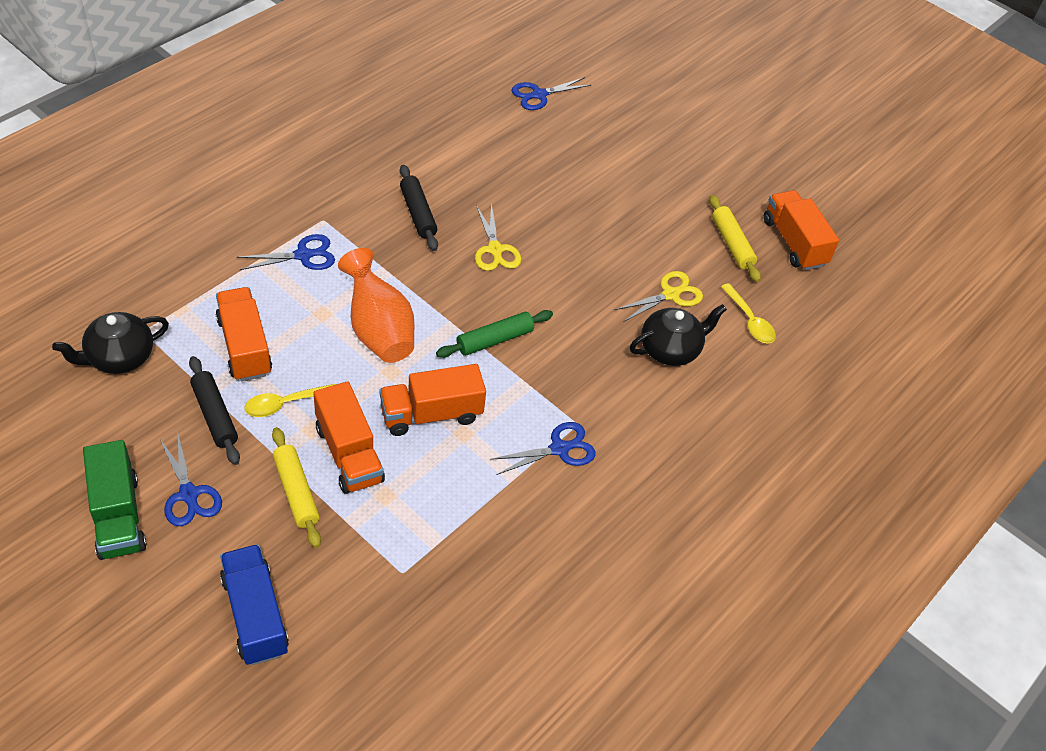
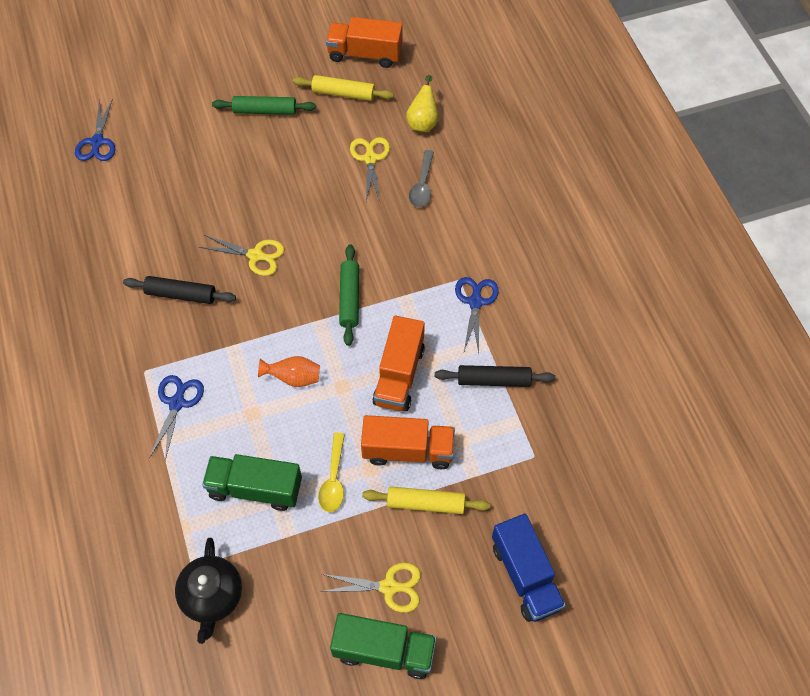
camera: 55 degrees left, 10 degrees up
blue scissors [160,435,222,526] -> yellow scissors [320,563,421,613]
black rolling pin [189,356,240,465] -> black rolling pin moved to [435,365,555,387]
orange truck [216,287,272,381] -> green truck [202,454,302,511]
blue truck [220,544,289,665] -> blue truck turned 120 degrees counterclockwise [492,513,566,622]
orange vase [338,248,414,363] -> orange vase [258,356,320,387], size x0.55
black teapot [630,304,727,366] -> grey spoon [409,150,434,207]
yellow spoon [721,283,776,343] -> yellow pear [406,75,438,132]
none -> green rolling pin [212,96,316,115]

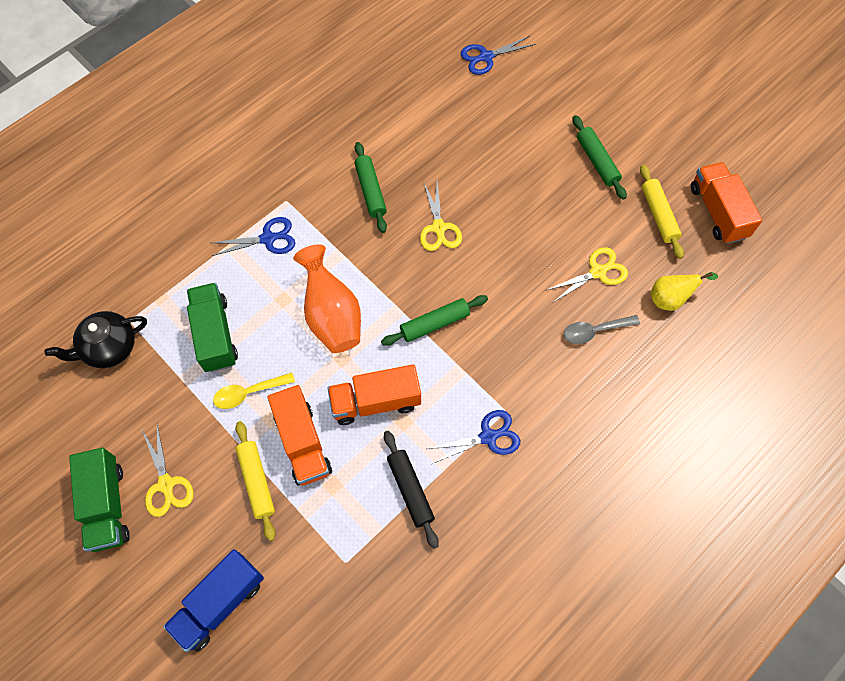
camera: 65 degrees right, 5 degrees up
black rolling pin [123,276,236,304] -> green rolling pin [354,142,387,233]
orange vase [258,356,320,387] -> orange vase [293,245,361,353], size x1.80

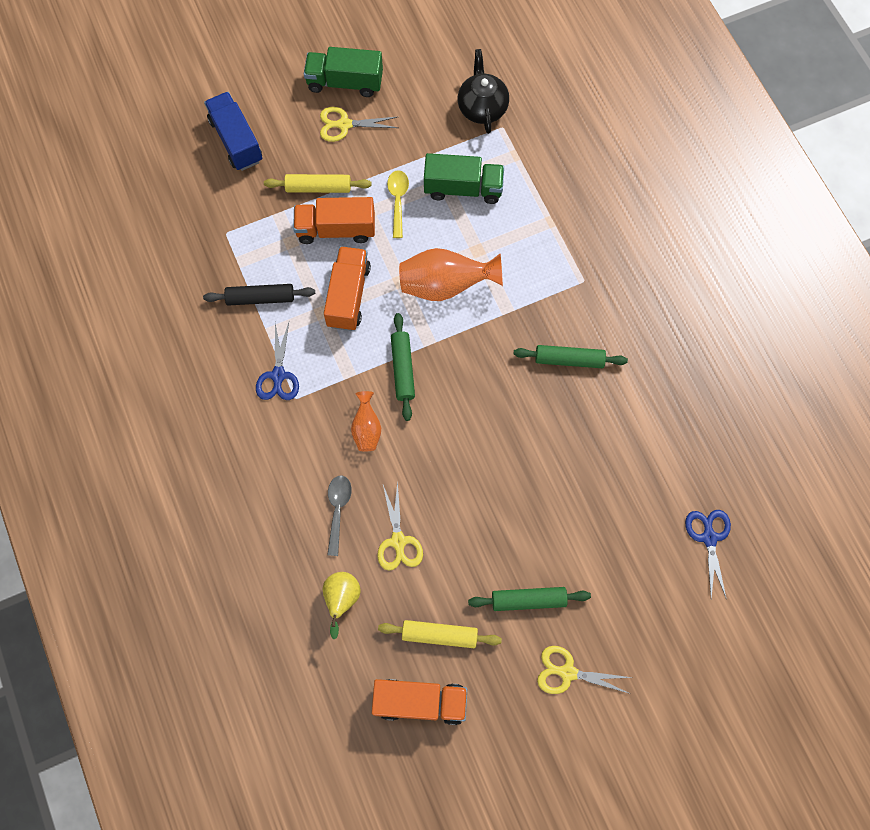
camera: 110 degrees right, 5 degrees up
blue scissors [211,217,295,256] -> none
yellow scissors [420,181,462,251] -> yellow scissors moved to [537,646,633,694]
none -> orange vase [351,391,381,451]

